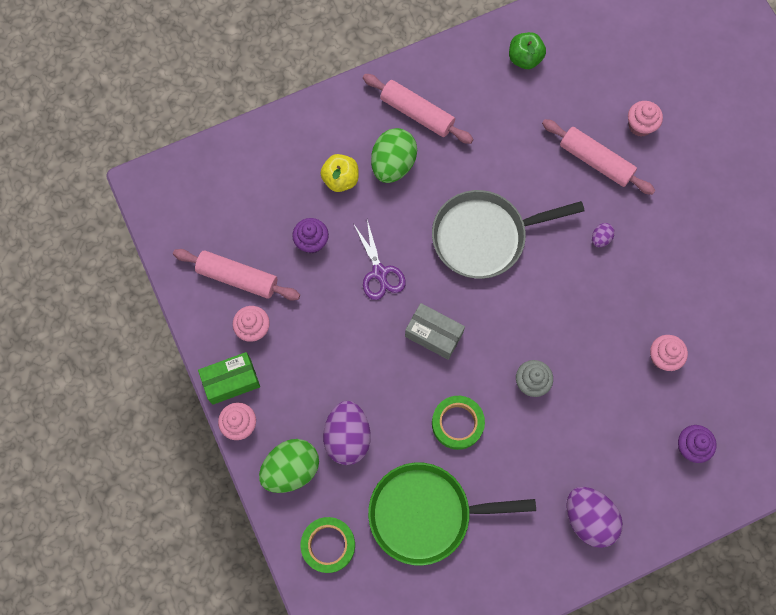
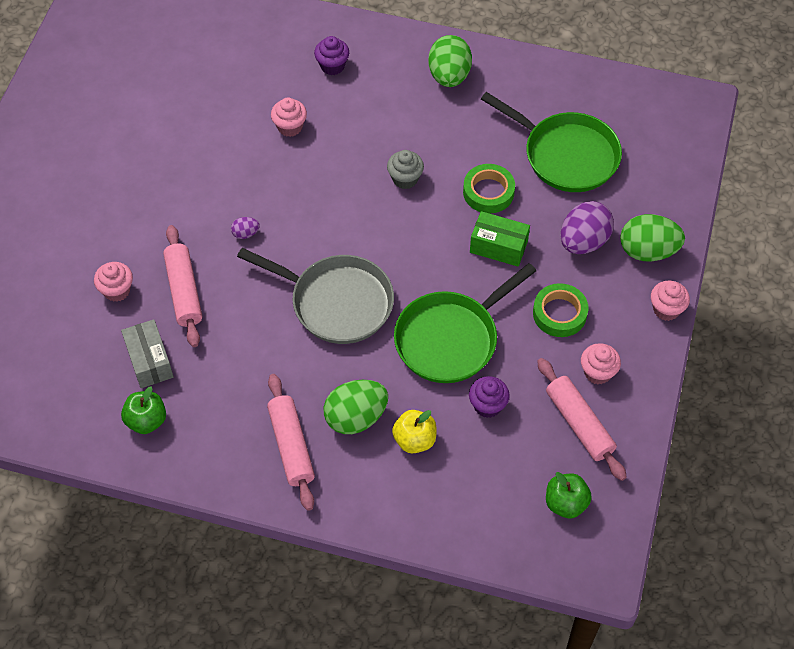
camera: 140 degrees left, 15 degrees down
green box [198,352,260,405] -> green box moved to [470,211,530,267]
green tape [301,517,355,573] -> green tape moved to [533,283,588,337]
purple scissors [353,220,406,300] -> green pan [394,263,536,383]
grey box [405,303,465,360] -> grey box moved to [121,319,174,388]
purple egg [566,487,623,548] -> green egg [428,35,472,87]
none -> green apple [546,472,592,518]

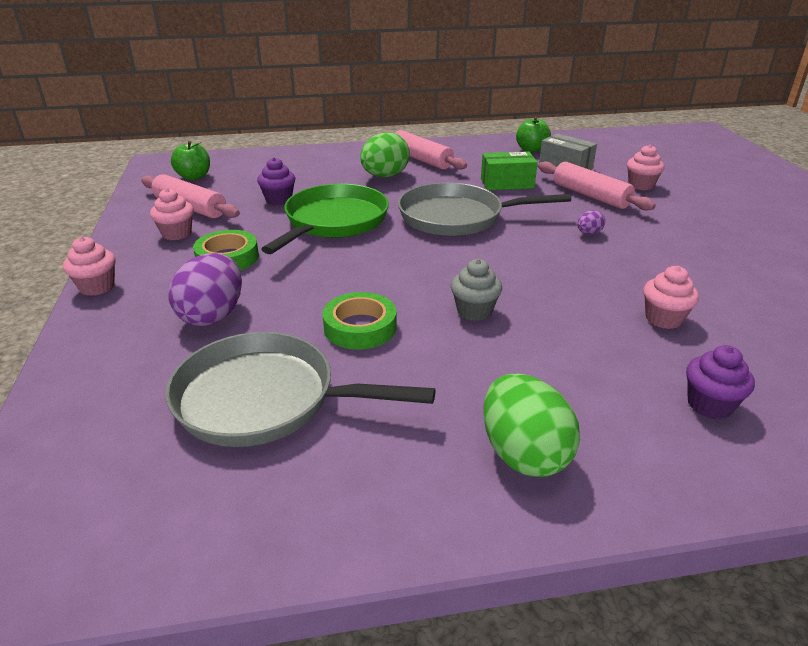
camera: 155 degrees right, 25 degrees down
yellow apple [392,410,437,453] -> none
green box [470,211,530,267] -> green box moved to [481,151,538,190]
green pan [481,92,622,192] -> grey pan [165,332,435,447]
green egg [620,214,685,261] -> none

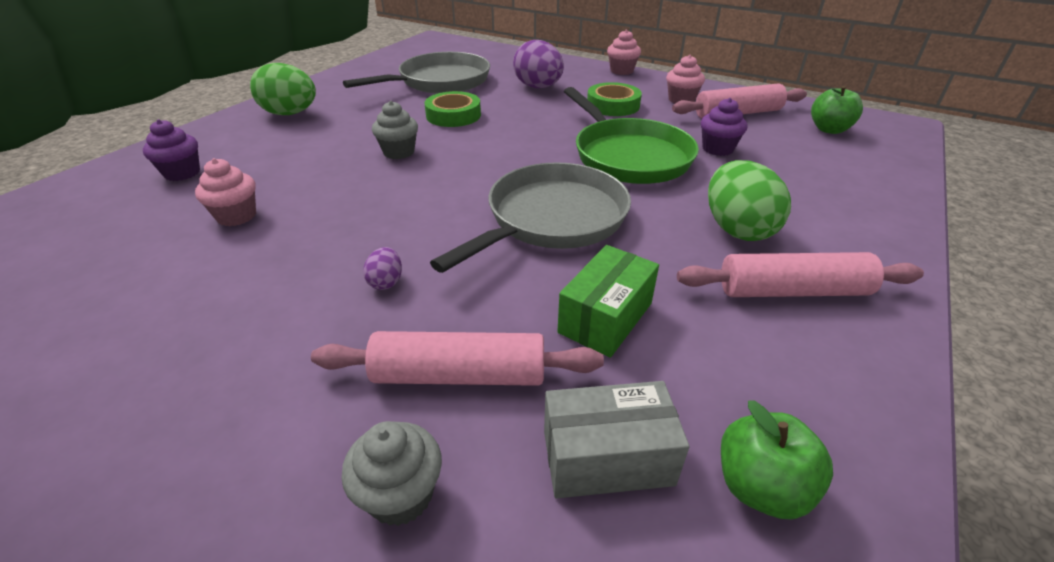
camera: 130 degrees right, 5 degrees up
pink cupcake [627,144,665,190] -> grey cupcake [341,421,442,526]

